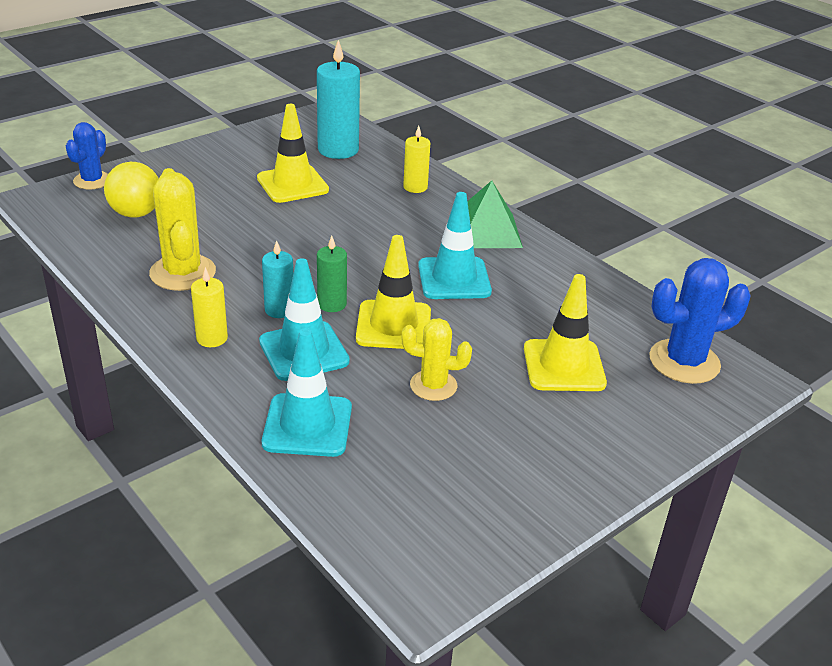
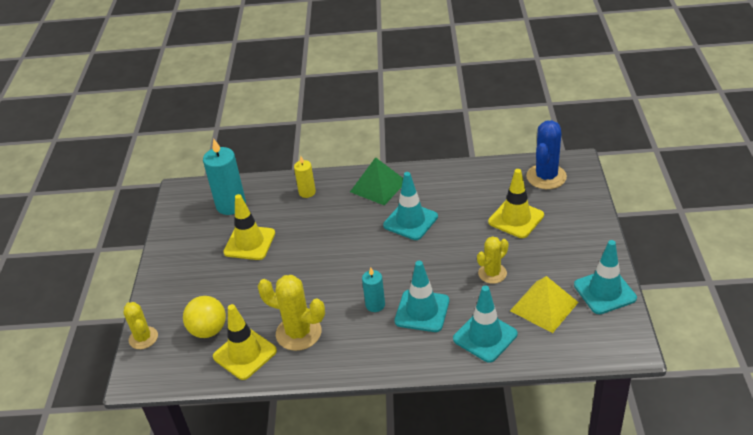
camera: 45 degrees left, 5 degrees up
blue cactus [66,122,108,189] -> yellow cactus [124,302,158,349]
yellow candle [191,267,228,347] -> none
green candle [317,236,347,312] -> none
yellow traffic cone [356,235,431,349] -> yellow traffic cone moved to [213,304,277,380]
none -> yellow pyramid [510,276,578,333]
none -> turquoise traffic cone [574,240,637,314]

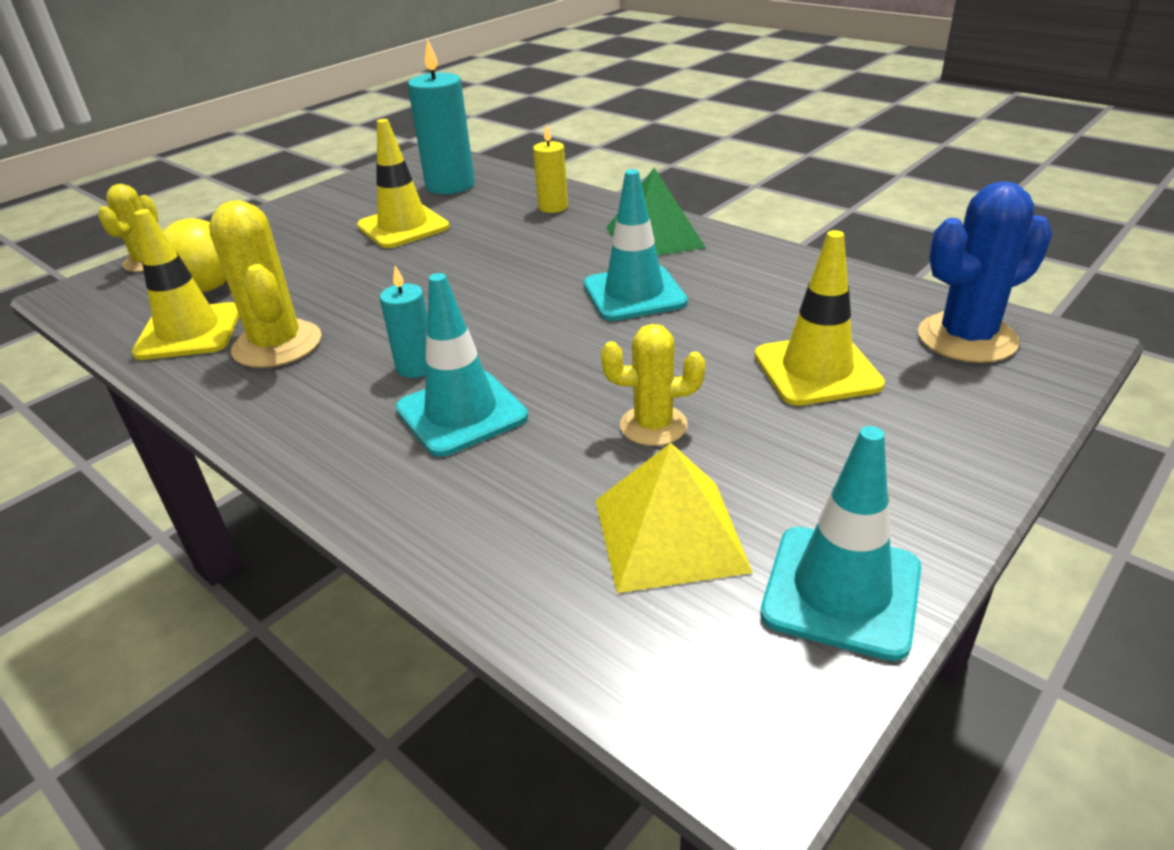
camera: 40 degrees right, 5 degrees down
turquoise traffic cone [453,286,517,363] -> none

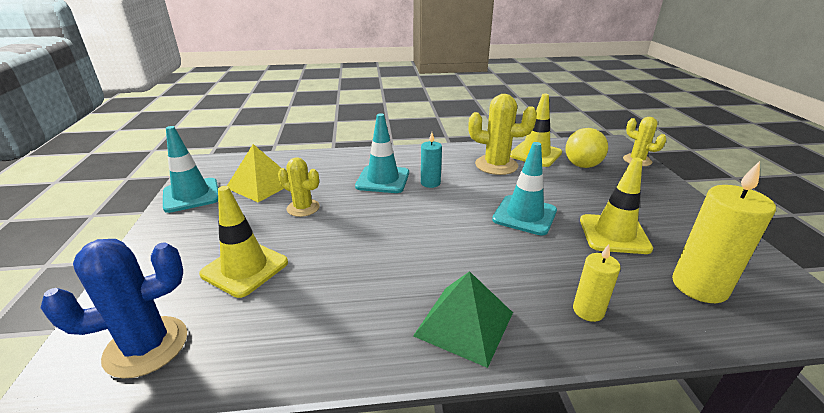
camera: 130 degrees right, 5 degrees down
turquoise candle [408,39,475,194] -> yellow candle [672,161,776,303]
turquoise traffic cone [584,169,688,321] -> turquoise traffic cone moved to [492,142,557,236]
yellow cactus [601,324,705,446] -> yellow cactus turned 75 degrees clockwise [278,157,320,217]
blue cactus [918,181,1052,363] -> blue cactus turned 45 degrees clockwise [41,239,187,379]

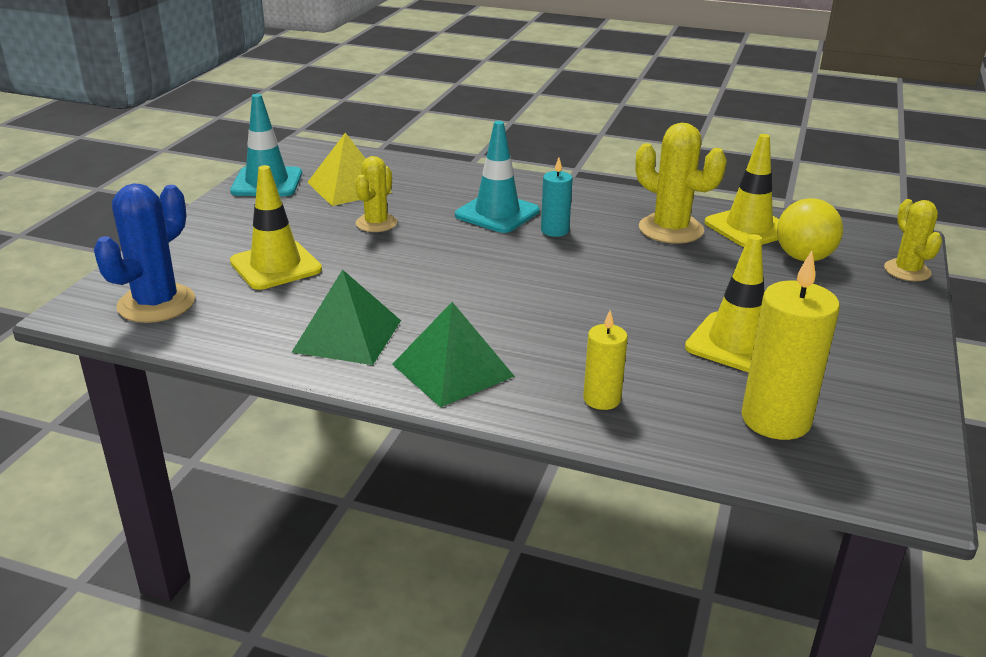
camera: 25 degrees right, 0 degrees up
blue cactus [41,239,187,379] -> blue cactus turned 60 degrees counterclockwise [94,183,195,323]
yellow cactus [278,157,320,217] -> yellow cactus turned 60 degrees clockwise [355,156,397,232]
turquoise traffic cone [492,142,557,236] -> none
none -> green pyramid [292,269,401,365]

